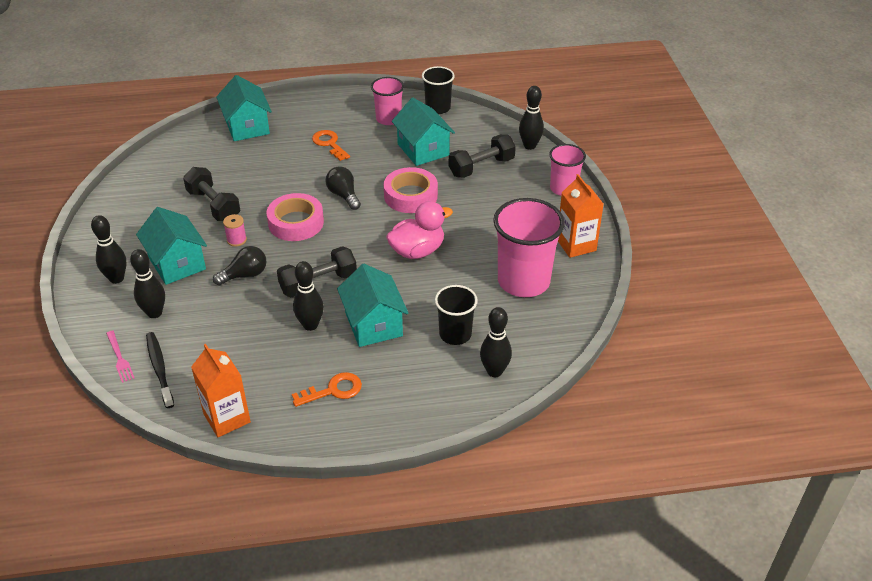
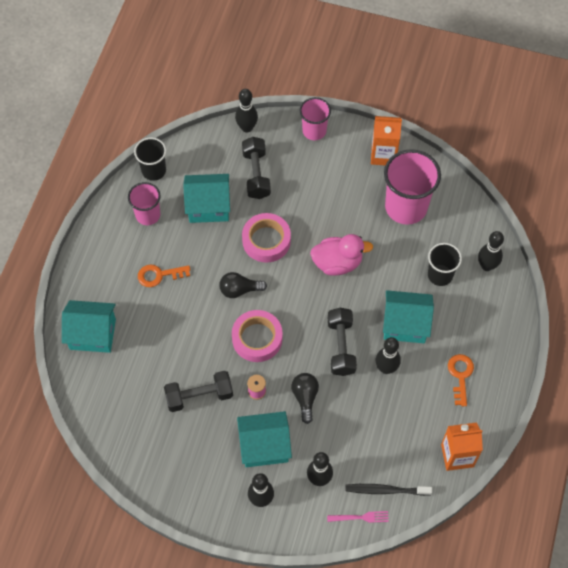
camera: 65 degrees left, 20 degrees up
pink duck [386,201,453,259] -> pink duck turned 90 degrees clockwise [310,234,373,276]

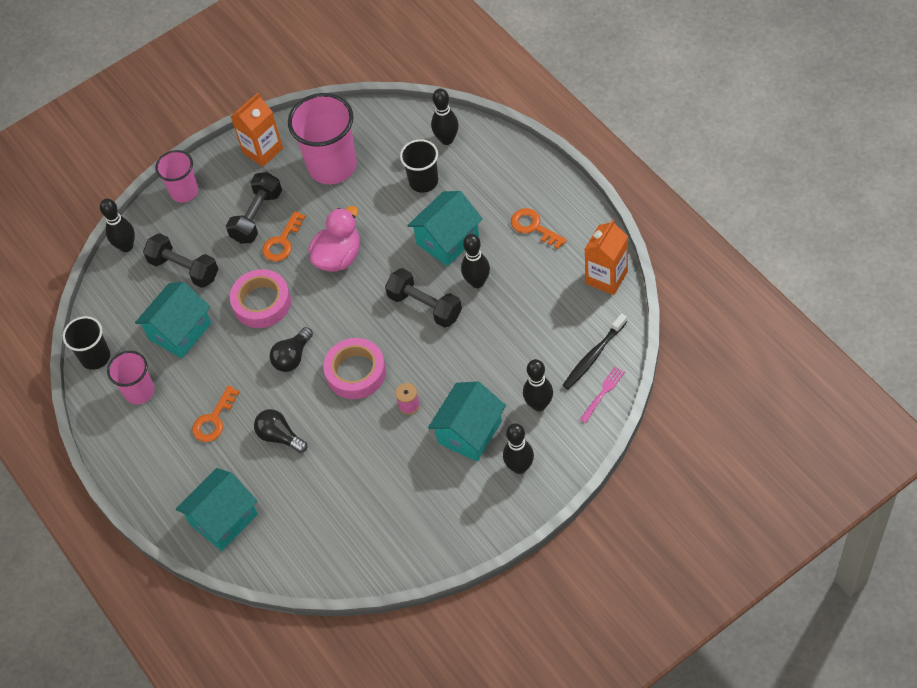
camera: 45 degrees left, 5 degrees down
black dumbbell [164,371,233,412] -> black dumbbell moved to [226,172,282,244]
black light bulb [292,373,319,424] -> black light bulb moved to [254,409,307,453]
none -> orange key [262,211,305,262]

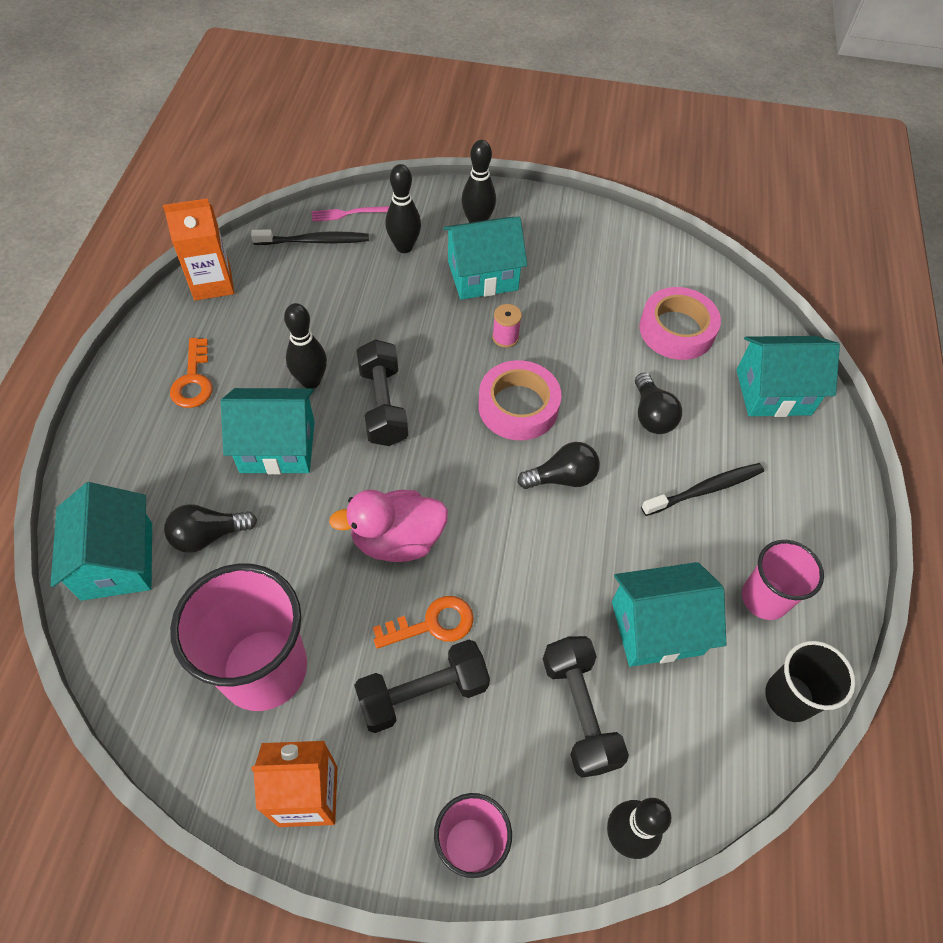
camera: 145 degrees left, 0 degrees up
orange key [192,386,239,442] -> black toothbrush [641,463,764,516]
pink tape [230,269,291,328] -> pink tape moved to [639,287,721,360]
black cup [400,139,438,193] -> black light bulb [164,504,257,553]
black bowling pin [431,88,459,145] -> turquoise house [50,482,152,601]

